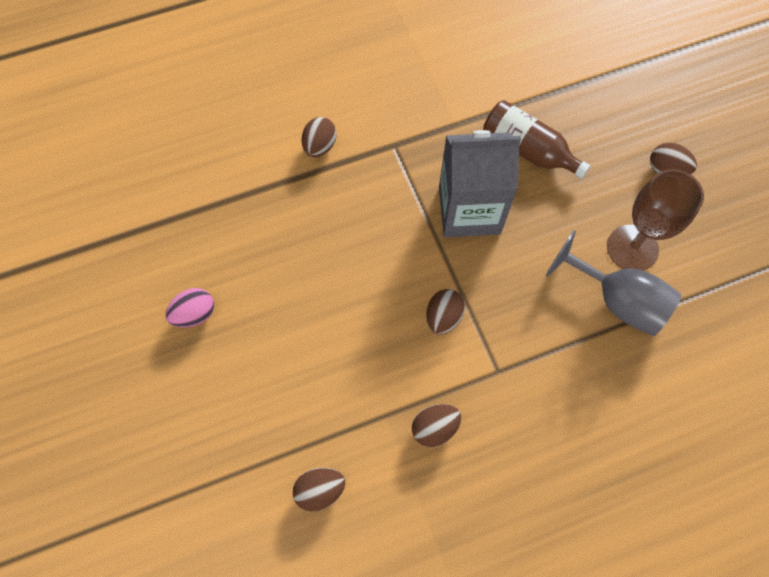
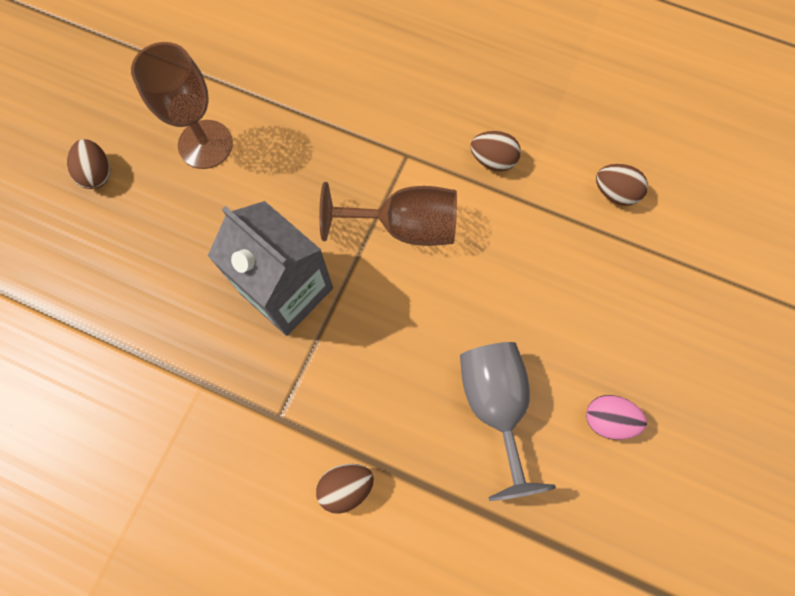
camera: 135 degrees left, 5 degrees up
brown egg [426,289,465,335] -> brown goblet [319,182,457,246]
brown bottle [483,100,590,179] -> none
grey goblet [545,230,682,336] -> grey goblet moved to [460,342,556,501]

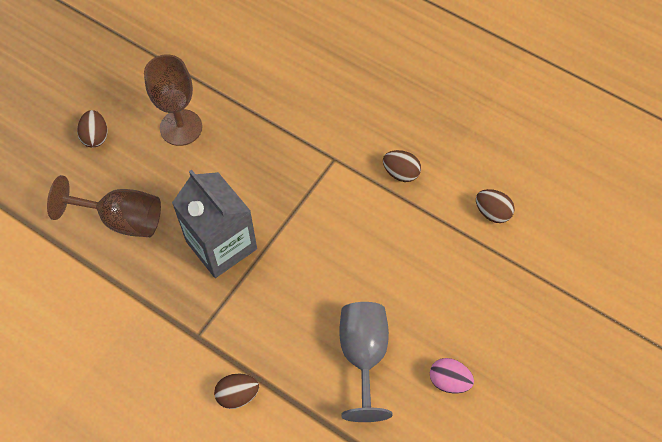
camera: 10 degrees right, 10 degrees down
brown goblet [319,182,457,246] -> brown goblet moved to [47,175,161,237]

